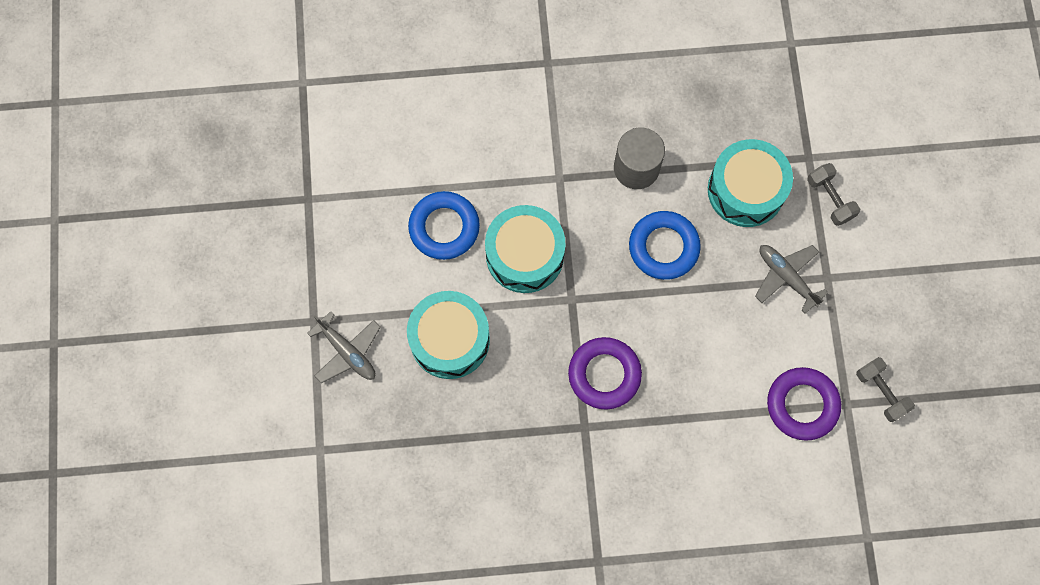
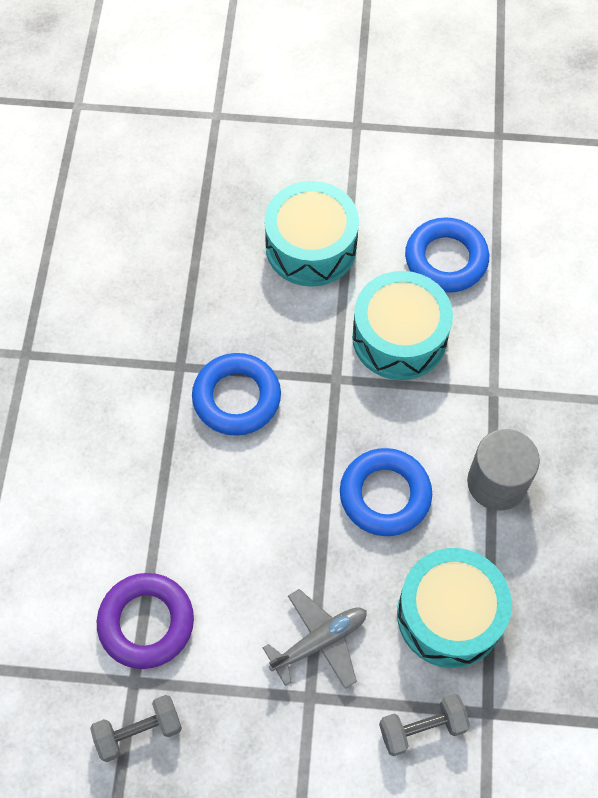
camera: 100 degrees right, 10 degrees down
grey plane [307,311,381,383] -> none
purple ring [568,337,642,410] -> blue ring [192,353,281,436]

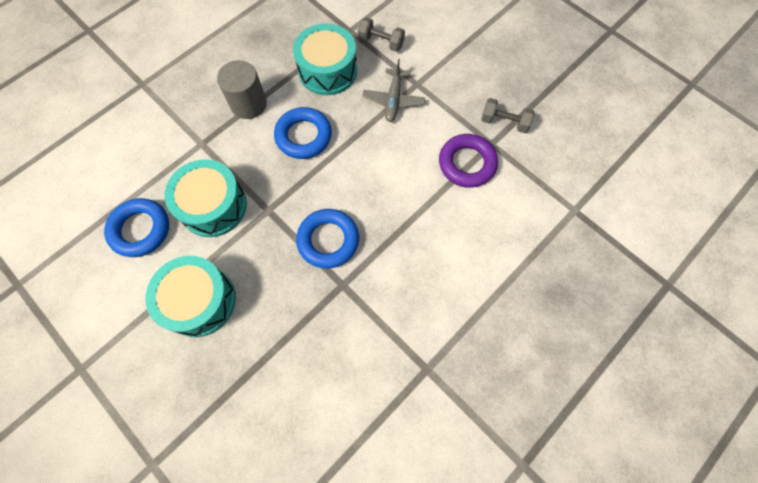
camera: 140 degrees left, 5 degrees up
grey plane [263,589,367,689] -> grey plane turned 90 degrees counterclockwise [362,59,425,122]

